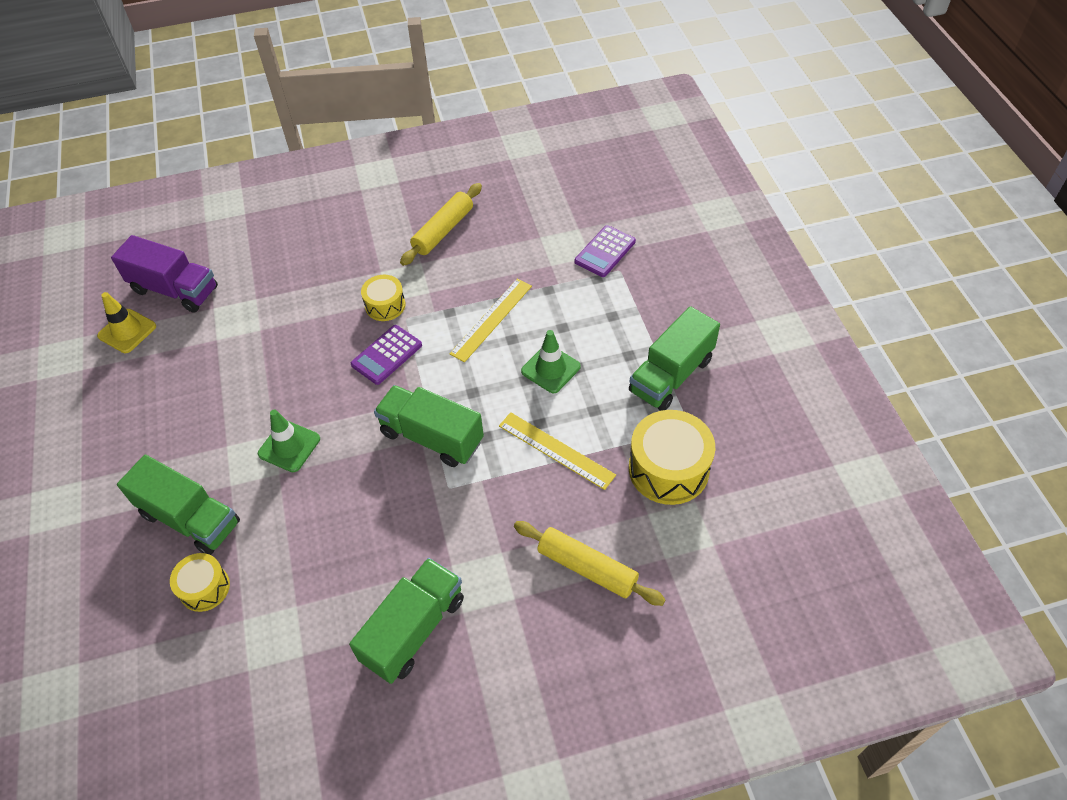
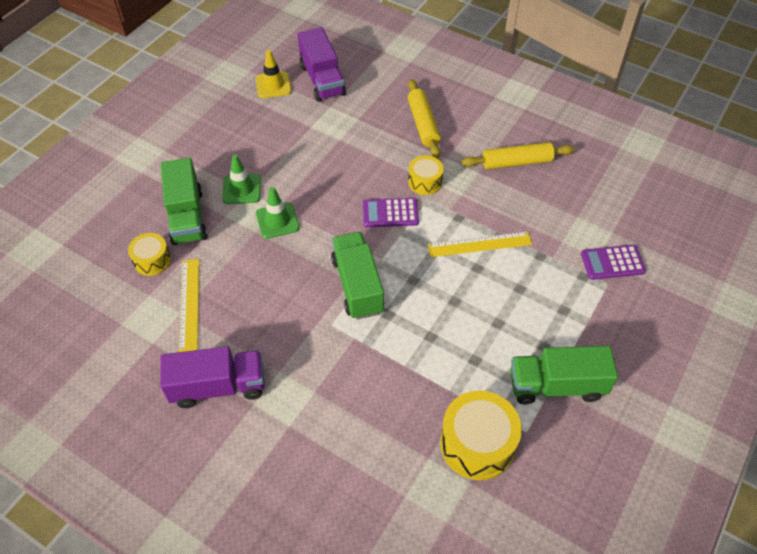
camera: 45 degrees right, 0 degrees up
green truck [349,558,464,684] -> purple truck [160,346,265,408]
yellow ruler [499,412,616,490] -> yellow ruler moved to [179,259,199,352]
yellow rolling pin [514,521,666,606] -> yellow rolling pin moved to [408,79,441,158]
green traffic cone [521,330,581,393] -> green traffic cone moved to [222,155,261,204]

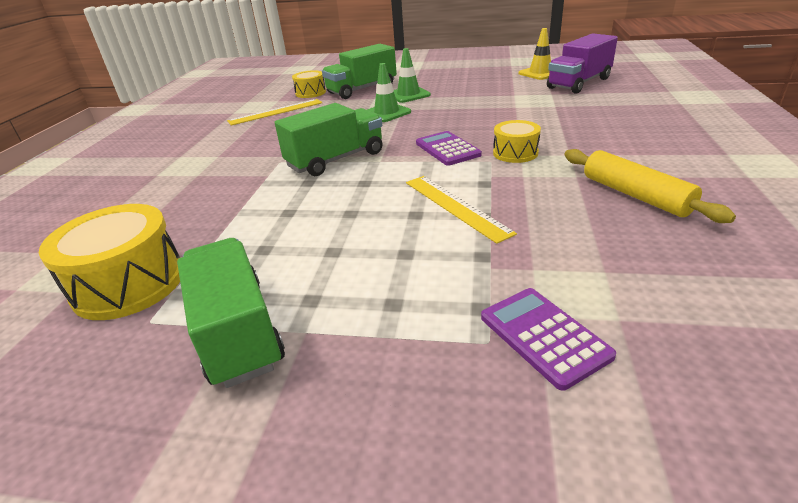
camera: 70 degrees right, 20 degrees down
purple truck [160,346,265,408] -> none
yellow rolling pin [408,79,441,158] -> none

